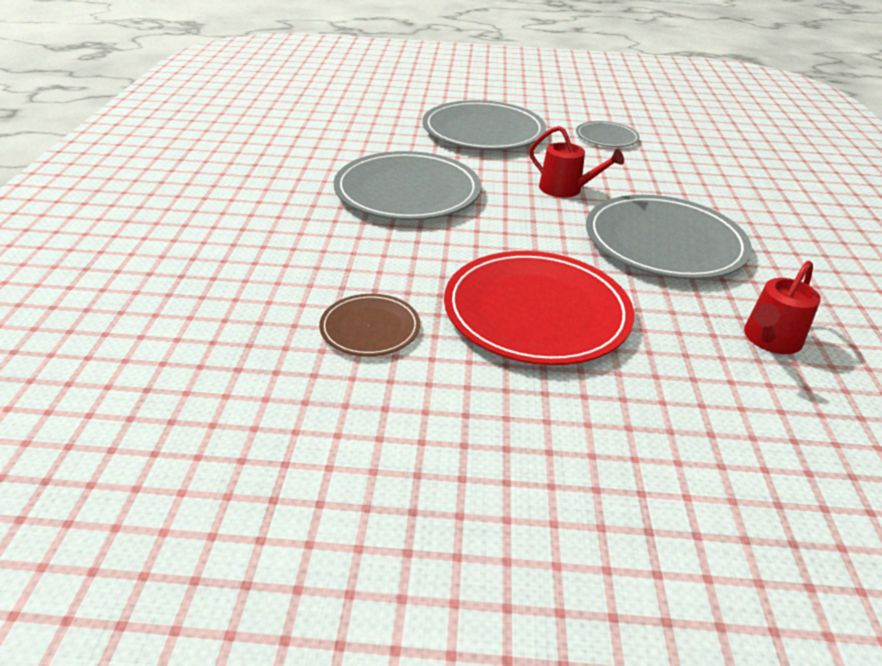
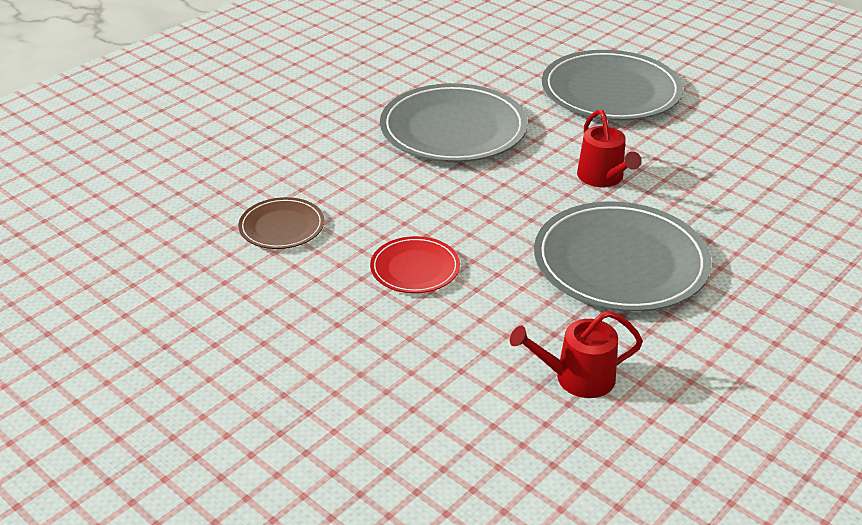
camera: 40 degrees right, 0 degrees up
red plate [444,251,634,365] -> red plate [370,236,460,293], size x0.51
grey plate [576,121,640,147] -> none

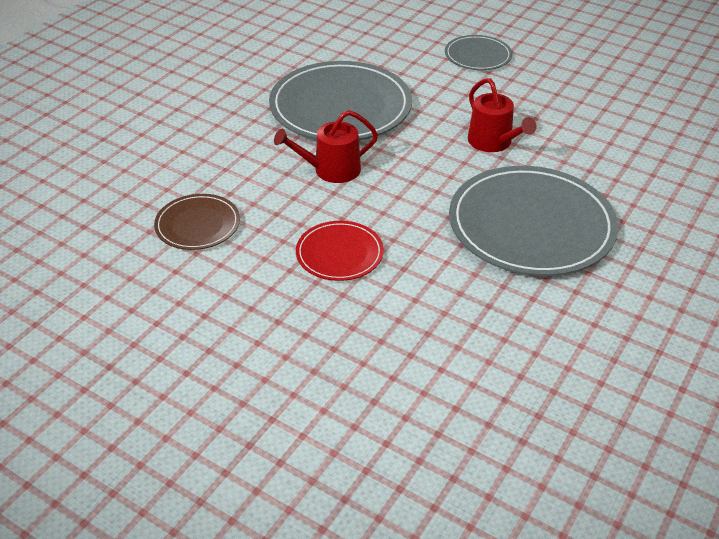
camera: 10 degrees left, 5 degrees up
red watering can [510,311,643,398] -> red watering can moved to [274,110,378,183]
grey plate [542,50,683,121] -> grey plate [445,35,512,70], size x0.51

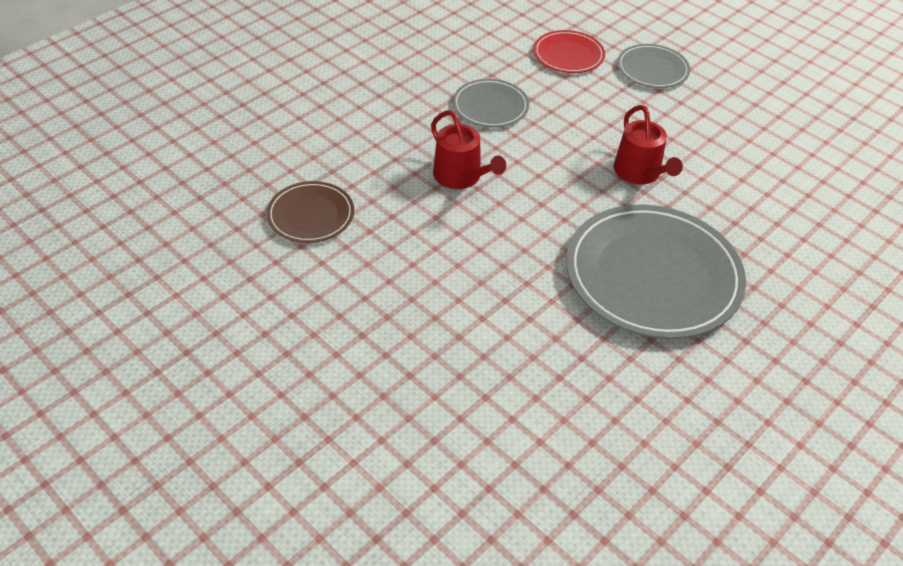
camera: 10 degrees right, 5 degrees up
grey plate [269,61,412,140] -> grey plate [453,79,529,127], size x0.51
red watering can [274,110,378,183] -> red watering can turned 120 degrees counterclockwise [431,110,506,189]
red plate [296,221,384,281] -> red plate moved to [533,30,605,73]

